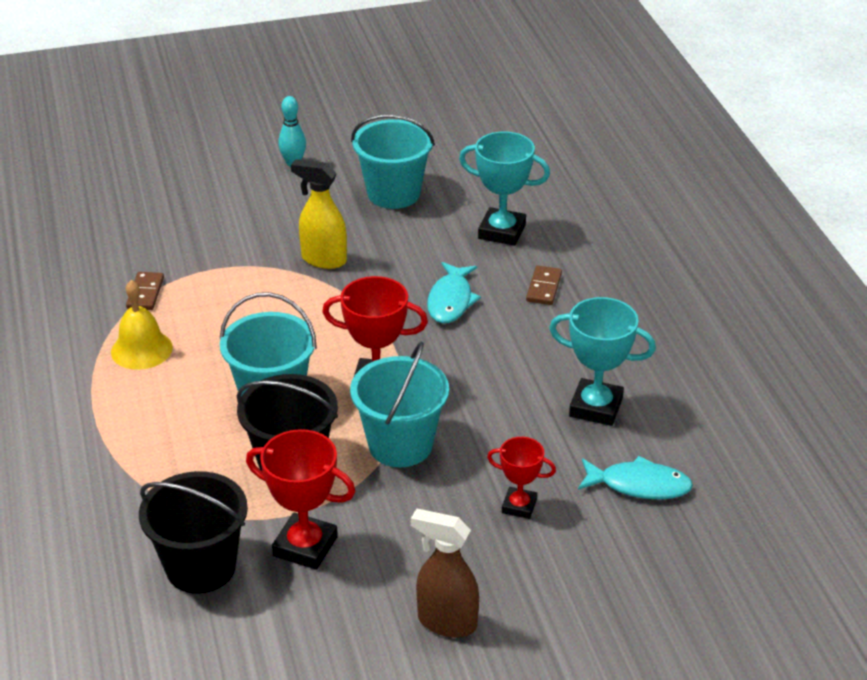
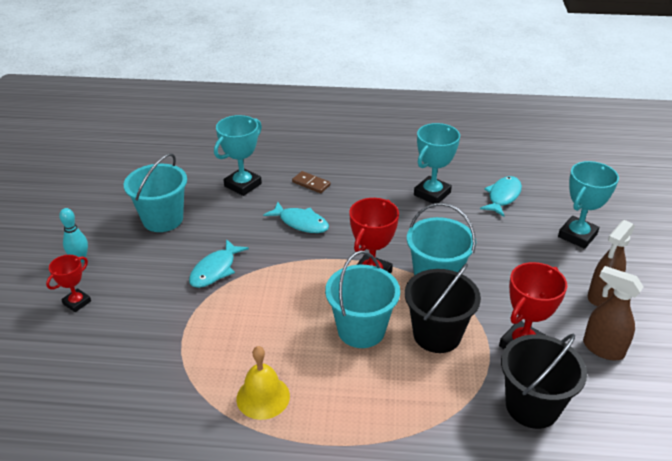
camera: 70 degrees left, 0 degrees up
brown domino [126,272,164,310] -> none
yellow spray bottle [291,159,347,269] -> turquoise fish [189,239,249,288]
red trophy [487,437,556,519] -> red trophy moved to [46,255,91,312]
none -> turquoise trophy [558,161,619,249]
none -> brown spray bottle [583,266,644,360]

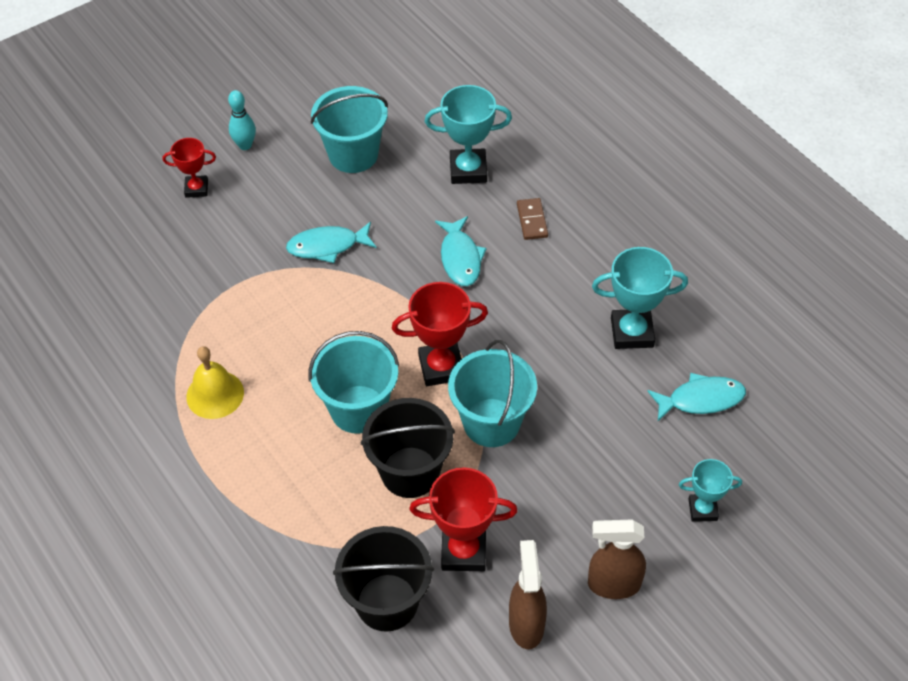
camera: 50 degrees right, 15 degrees up
turquoise trophy [558,161,619,249] -> turquoise trophy [679,459,742,522], size x0.61

